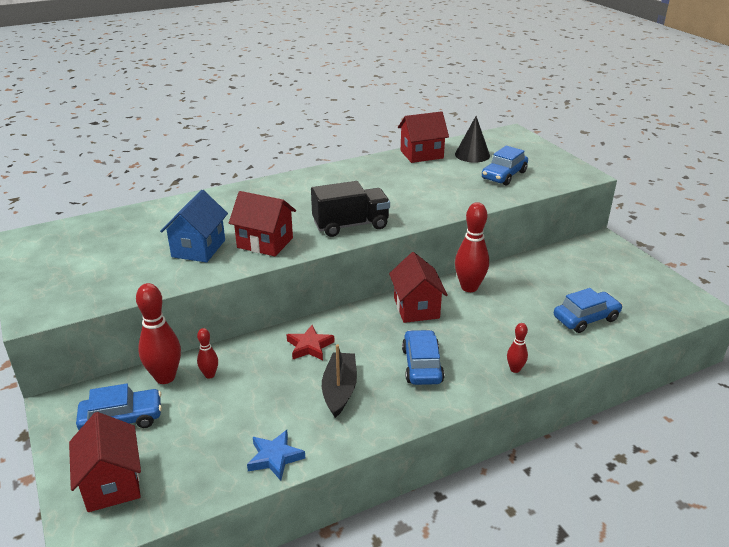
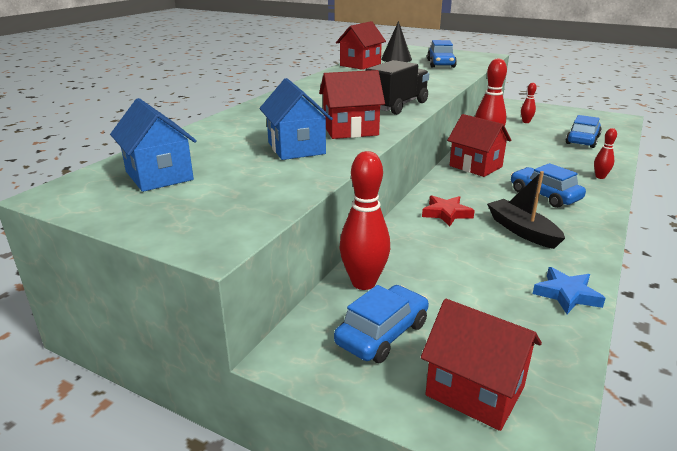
camera: 35 degrees left, 5 degrees down
red bowling pin [197,328,218,379] -> red bowling pin moved to [521,83,537,123]
none -> blue house [110,98,197,192]

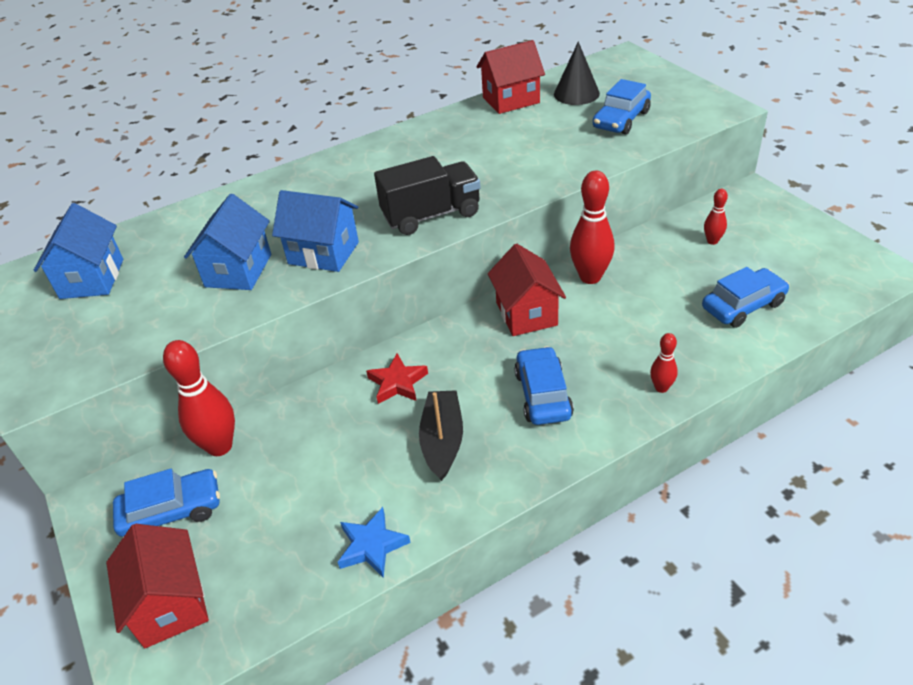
camera: 35 degrees right, 15 degrees up
red house [319,70,385,139] -> blue house [272,190,359,272]

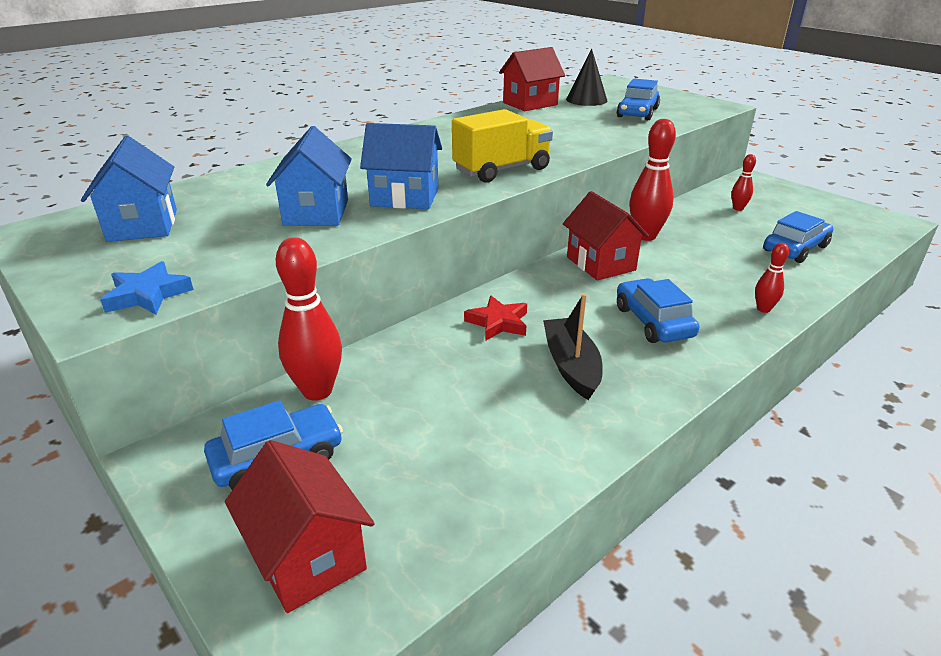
camera: 15 degrees left, 10 degrees down
blue star [338,507,411,578] -> blue star moved to [100,261,194,315]
black truck [374,156,481,235] -> yellow truck [452,109,553,183]

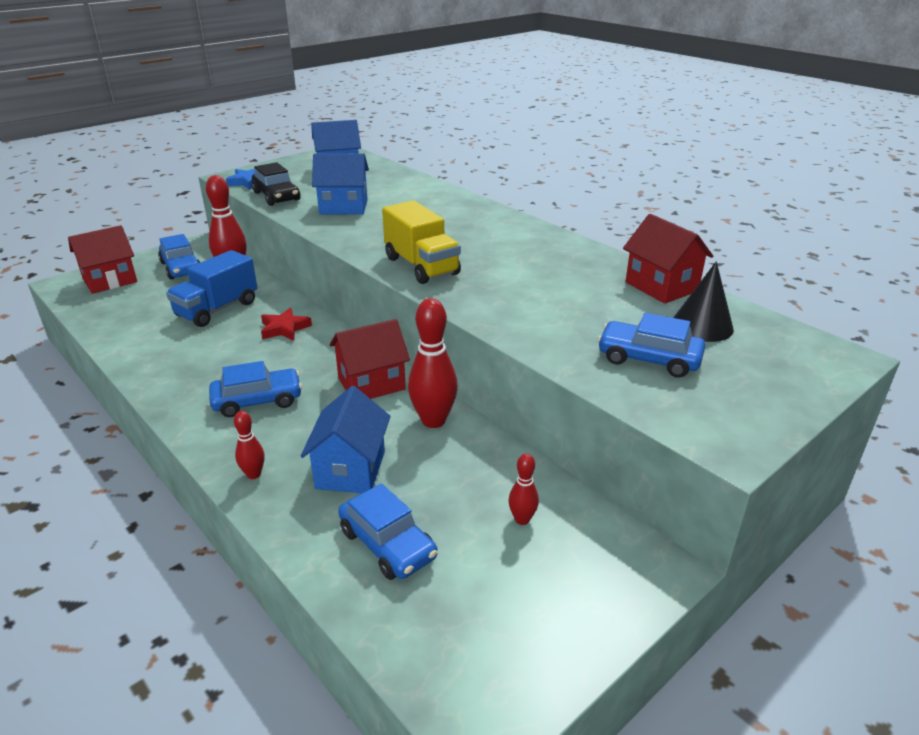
camera: 90 degrees right, 0 degrees up
blue house [360,123,442,209] -> blue house moved to [300,386,391,493]
black boat [543,293,603,400] -> none
none -> blue truck [166,250,257,327]
none -> black car [252,162,300,206]

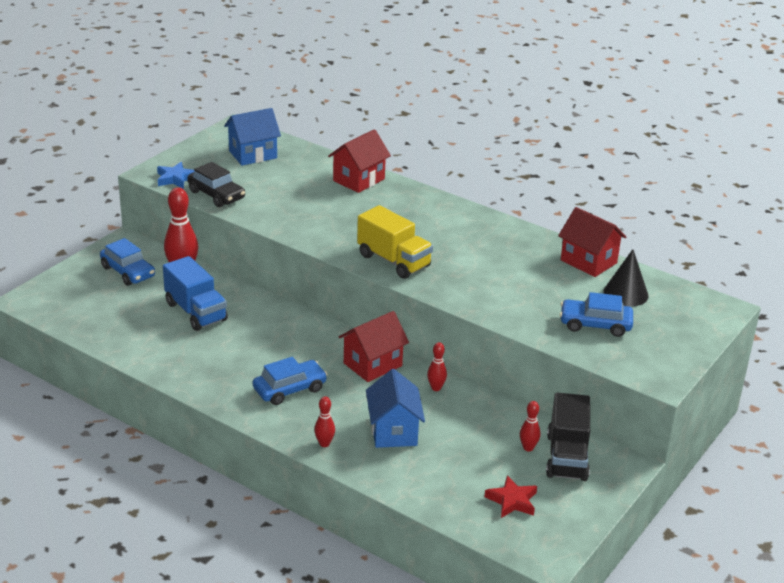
camera: 15 degrees left, 0 degrees up
red house [68,225,137,294] -> red house moved to [328,129,391,193]
blue truck [166,250,257,327] -> blue truck turned 60 degrees counterclockwise [163,256,228,331]
red star [261,308,312,341] -> red star moved to [485,475,537,518]
blue house [312,153,369,214] -> none
blue car [338,483,438,580] -> none
red bowling pin [408,298,458,428] -> red bowling pin [427,342,447,391], size x0.52
none -> black truck [546,393,590,481]

